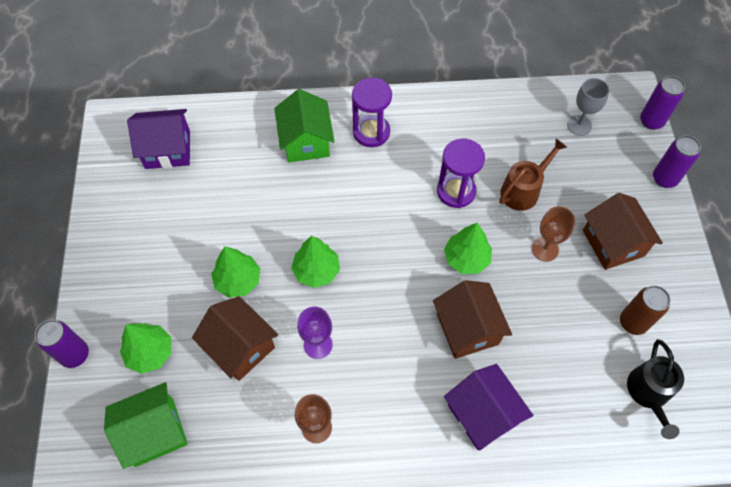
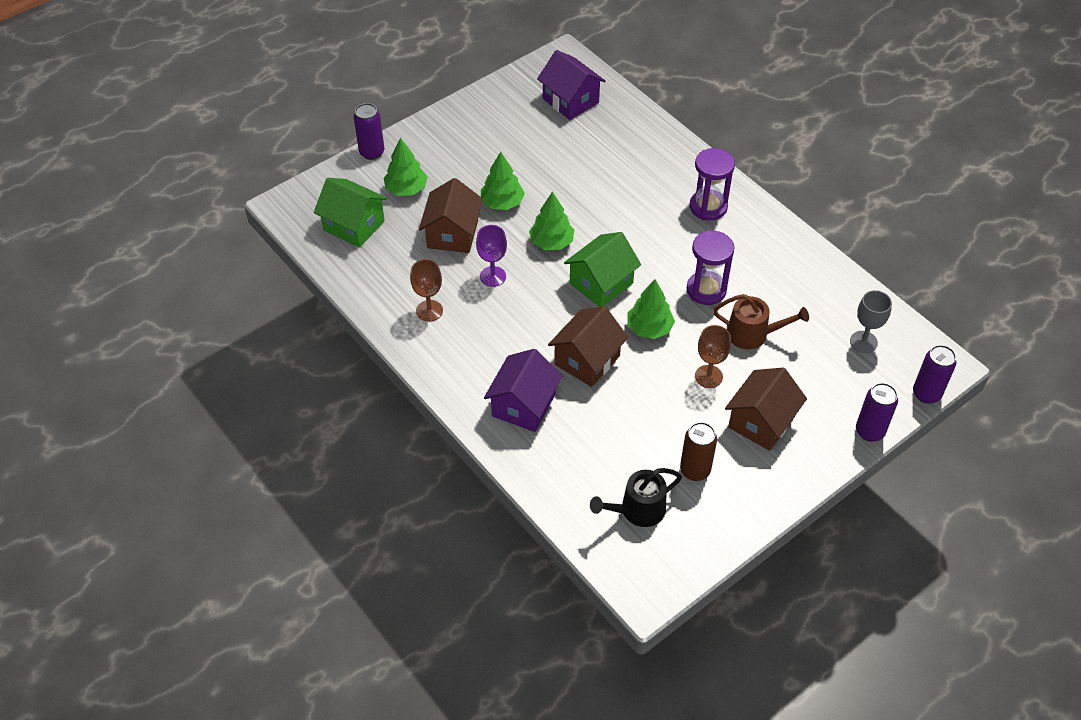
camera: 55 degrees right, 10 degrees down
green house [274,89,335,162] -> green house moved to [564,232,641,307]

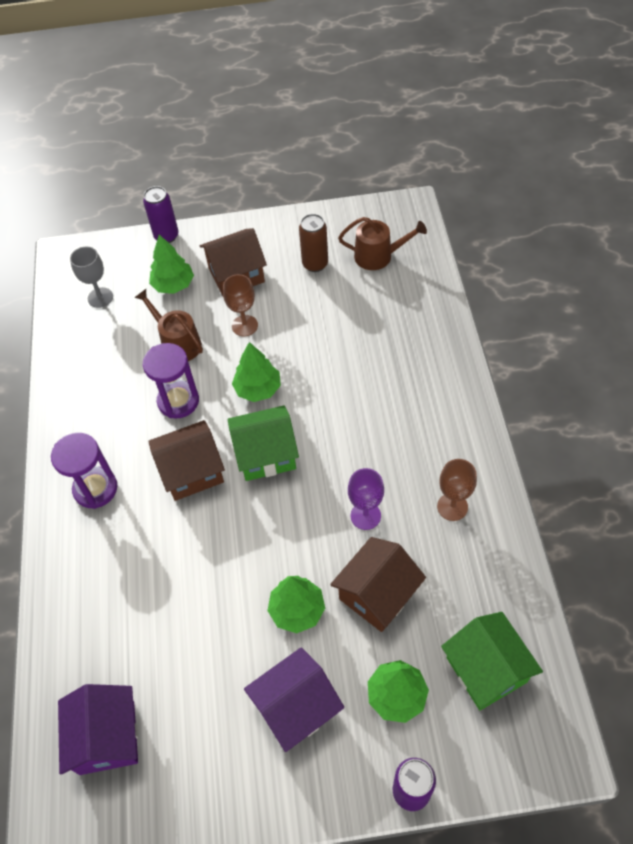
camera: 145 degrees left, 5 degrees up
purple house [484,349,563,432] -> purple house moved to [244,647,344,752]
green tree [529,192,574,250] -> green tree moved to [149,235,194,294]
brown house [548,306,628,387] -> brown house moved to [148,420,225,501]
black watering can [590,468,682,527] -> brown watering can [338,217,427,270]
purple can [913,345,957,404] -> none

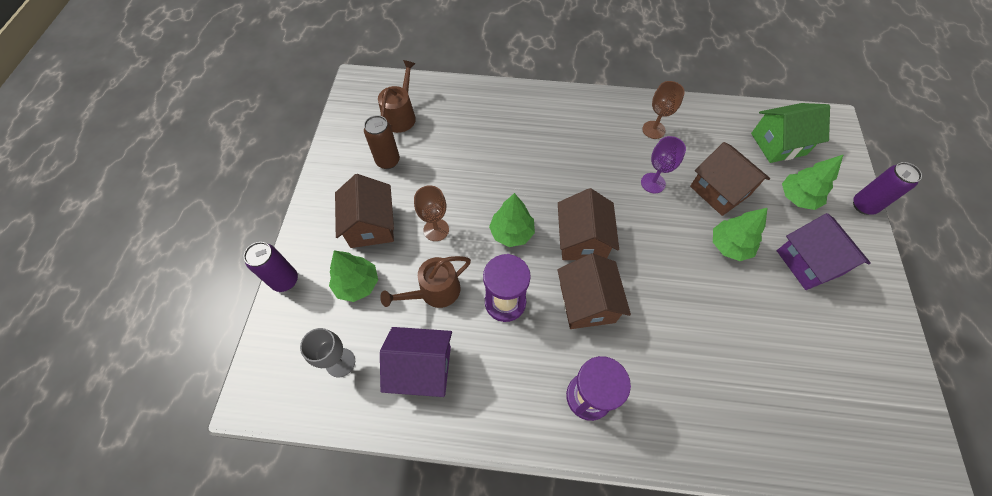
camera: 80 degrees left, 5 degrees up
purple house [58,684,138,775] -> purple house moved to [380,327,452,397]
green house [228,405,299,481] -> brown house [558,188,619,260]

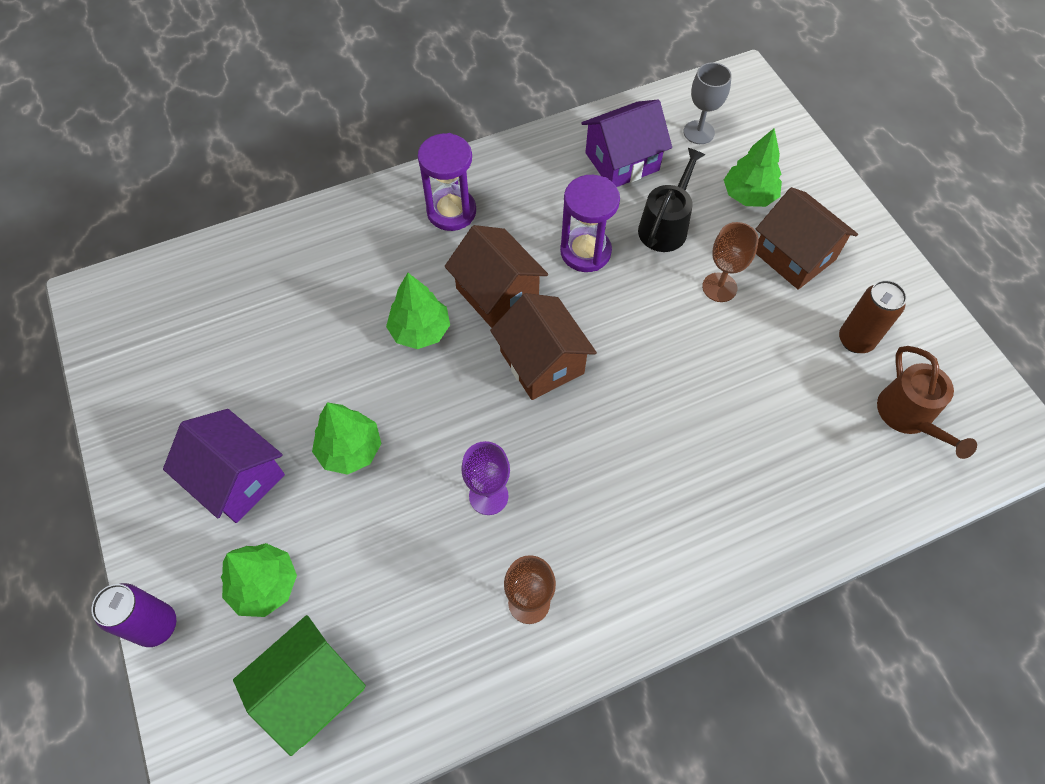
camera: 150 degrees right, 0 degrees up
purple can [244,242,298,292] -> none
brown watering can [380,256,471,308] -> black watering can [638,148,705,252]
green tree [489,193,535,247] -> green tree moved to [386,273,450,349]
brown house [690,142,770,216] -> none

